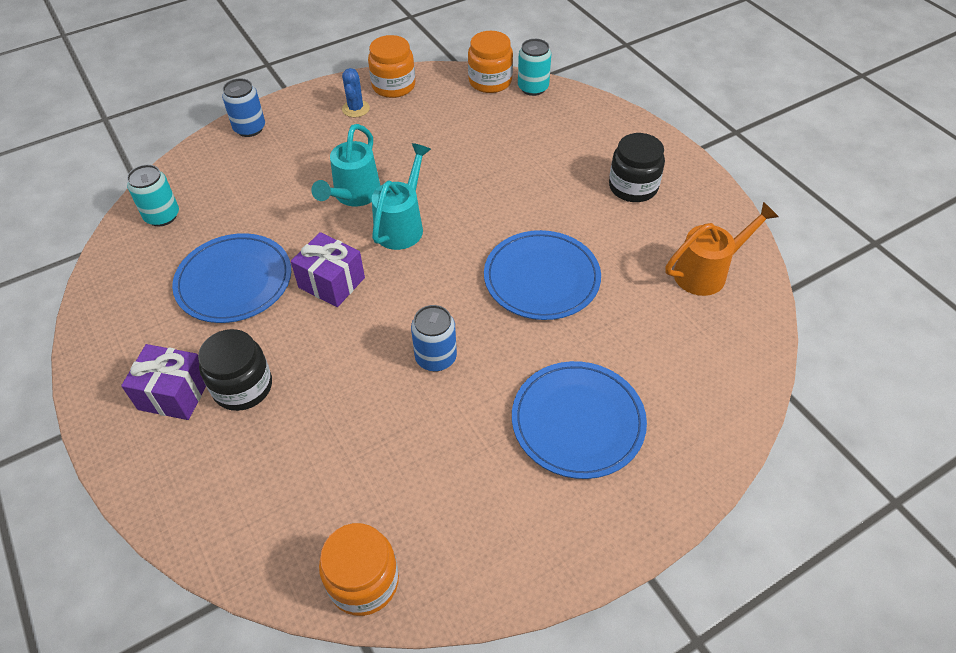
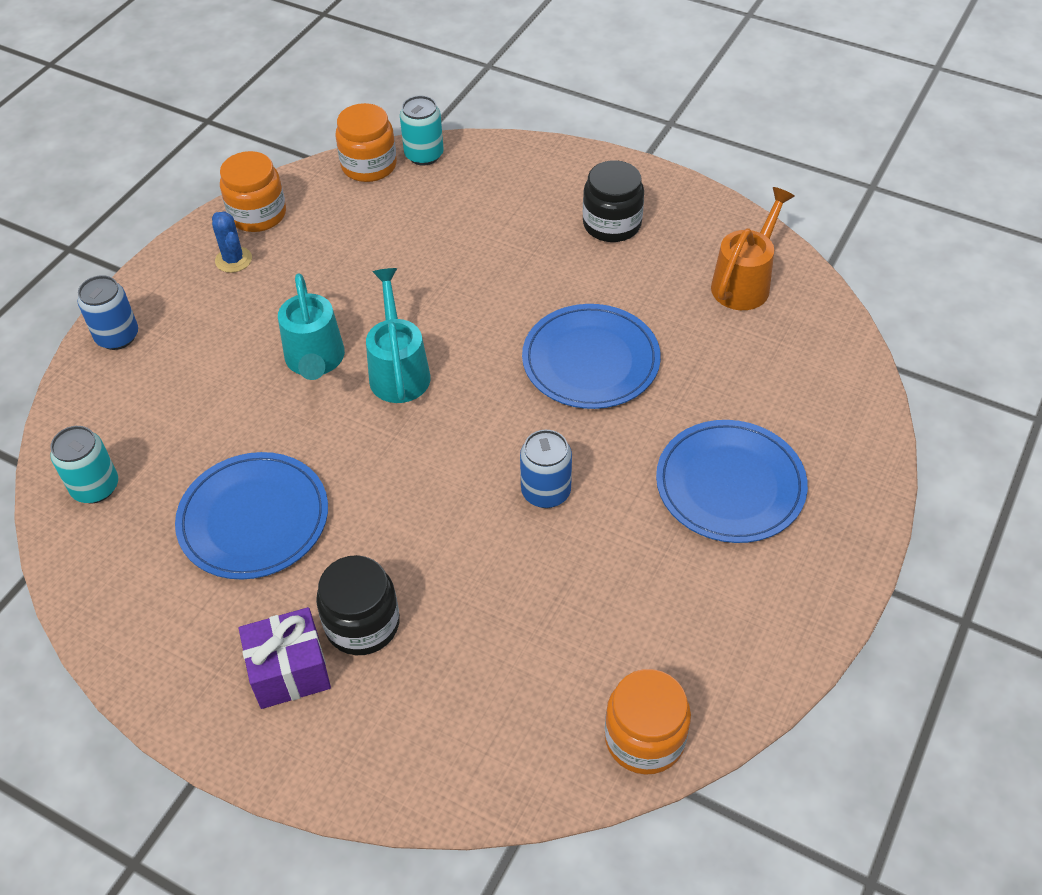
camera: 30 degrees left, 0 degrees up
purple gift [291,232,365,307] -> none

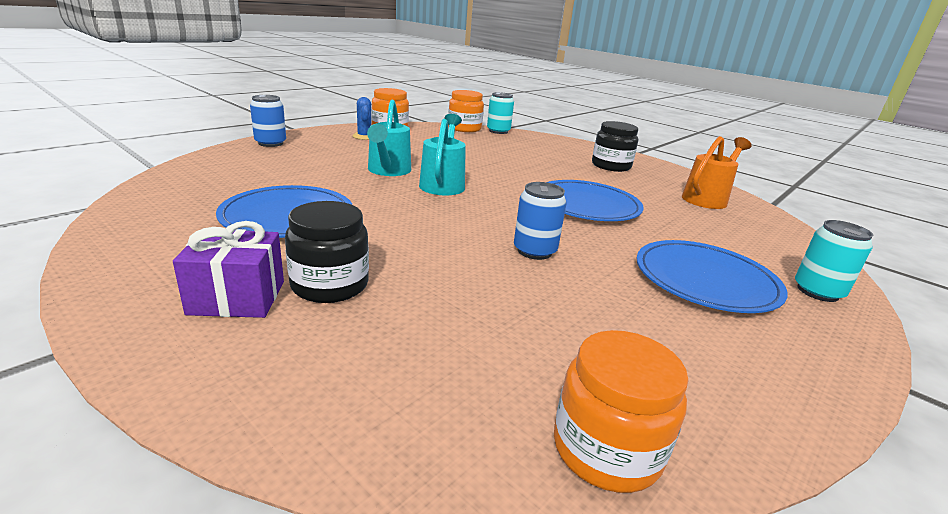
camera: 10 degrees right, 25 degrees down
turquoise can [50,426,118,503] -> turquoise can moved to [795,220,873,302]

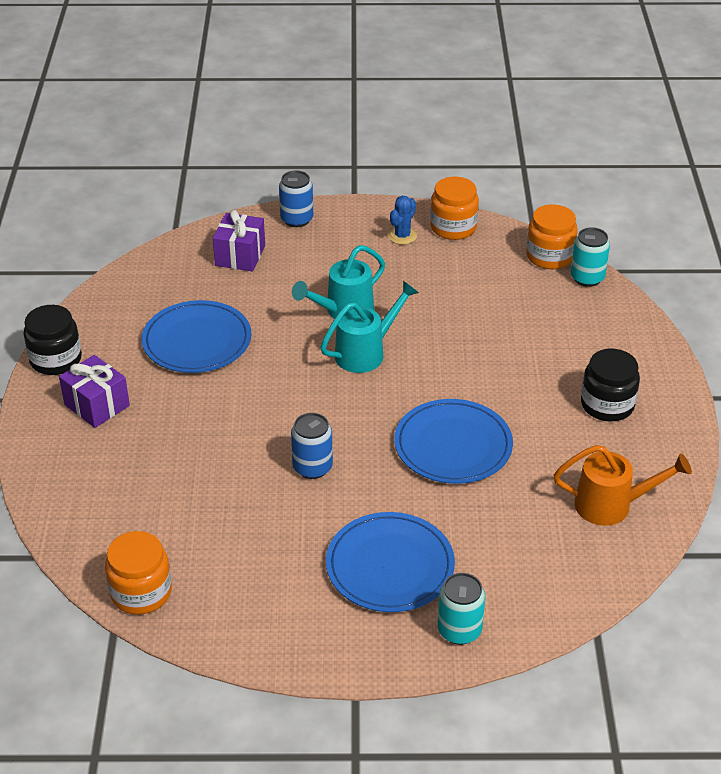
camera: 50 degrees right, 15 degrees up
black jar [285,201,369,303] -> black jar moved to [24,305,82,375]
none -> purple gift [213,210,265,272]

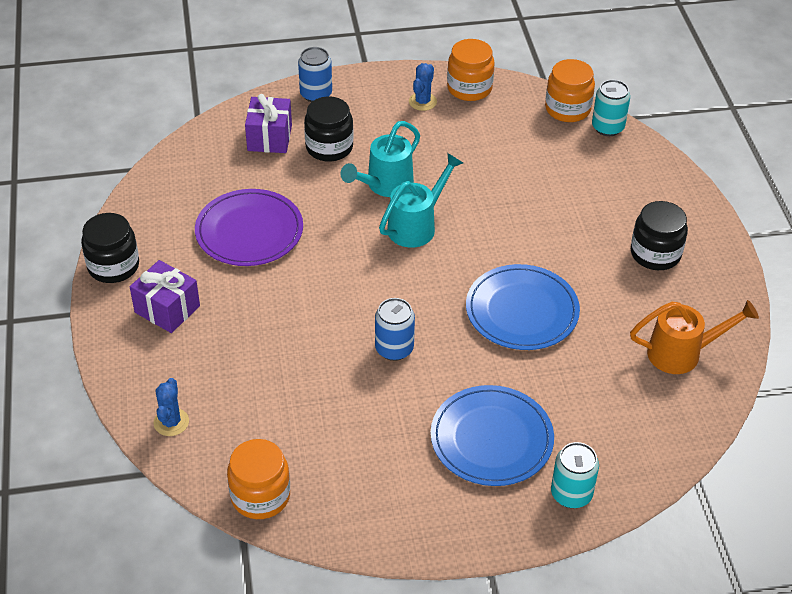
camera: 10 degrees left, 5 degrees up
blue plate [142,300,251,373] -> purple plate [195,189,303,266]
none -> blue cactus [153,378,189,436]
none -> black jar [304,96,353,162]

